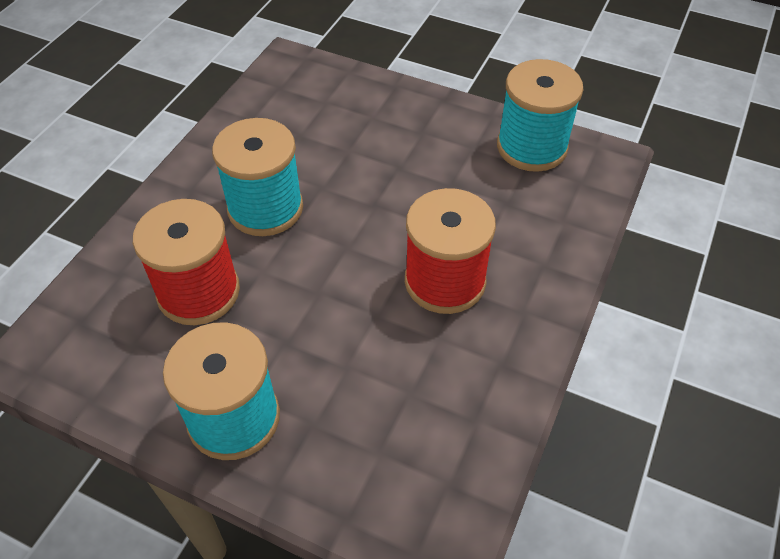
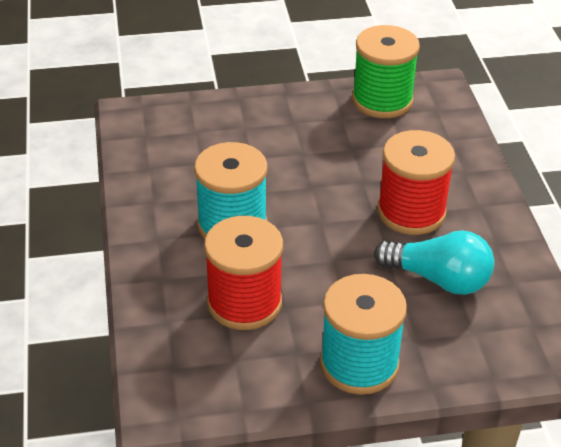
camera: 35 degrees left, 10 degrees down
turquoise spool [497,59,583,172] -> green spool [352,25,420,118]
none -> turquoise light bulb [374,230,494,295]

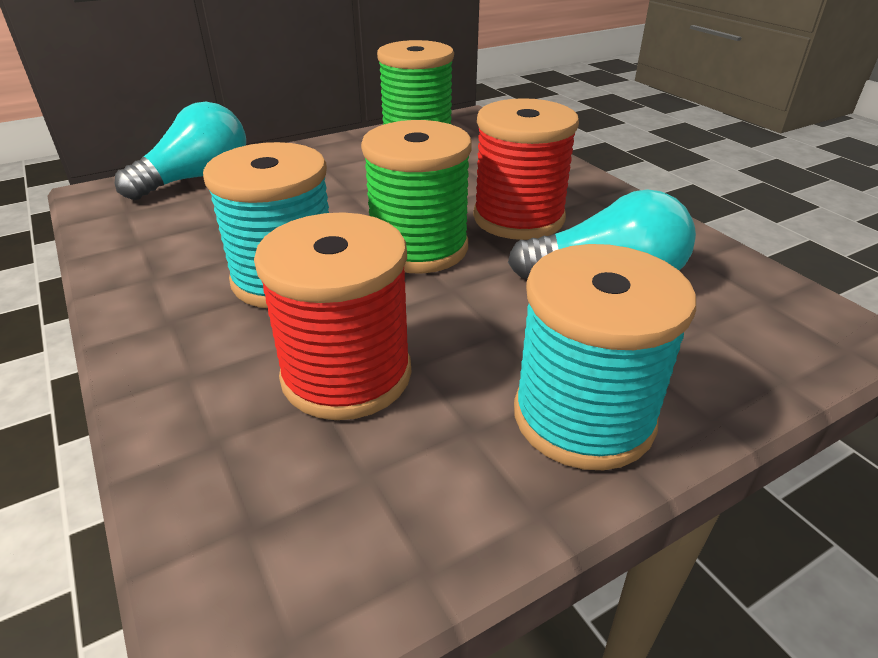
camera: 20 degrees left, 5 degrees down
none -> turquoise light bulb [115,102,246,200]
none -> green spool [361,120,472,274]

